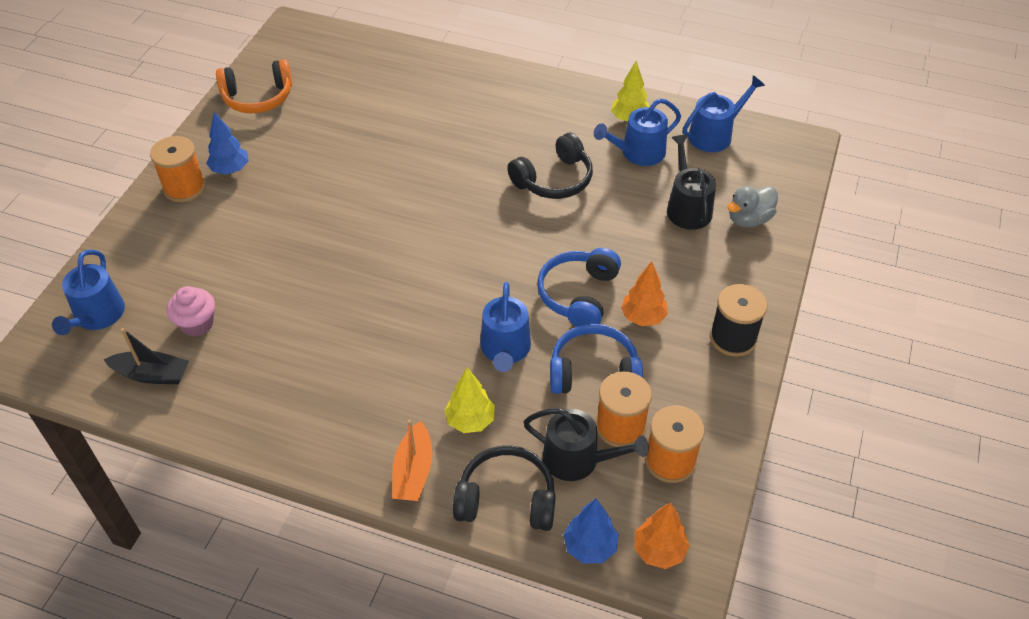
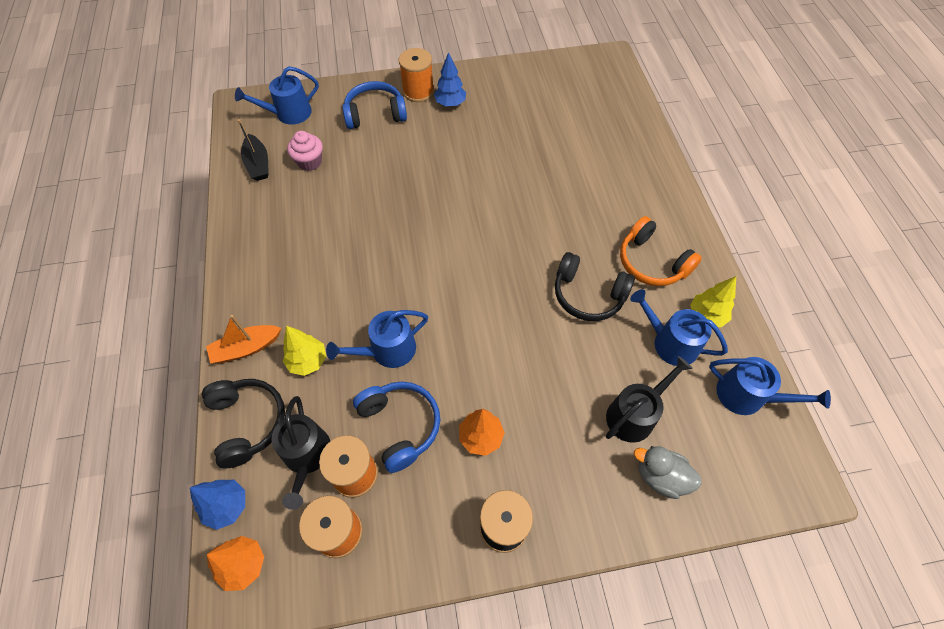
camera: 60 degrees right, 10 degrees up
orange headphones [216,59,292,113] -> orange headphones moved to [620,216,702,286]
blue headphones [537,248,621,327] -> blue headphones moved to [342,81,407,129]

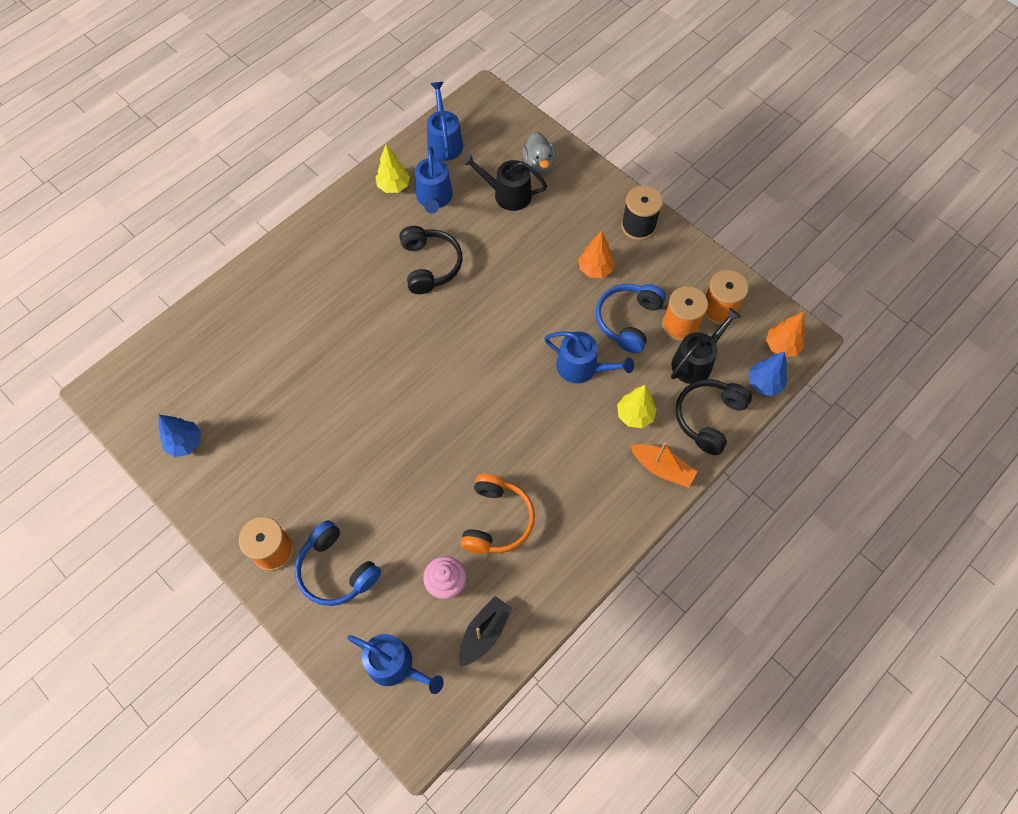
camera: 125 degrees left, 5 degrees up
blue tree [434,52,466,107] -> blue tree moved to [158,415,201,457]
orange headphones [620,216,702,286] -> orange headphones moved to [460,474,535,554]

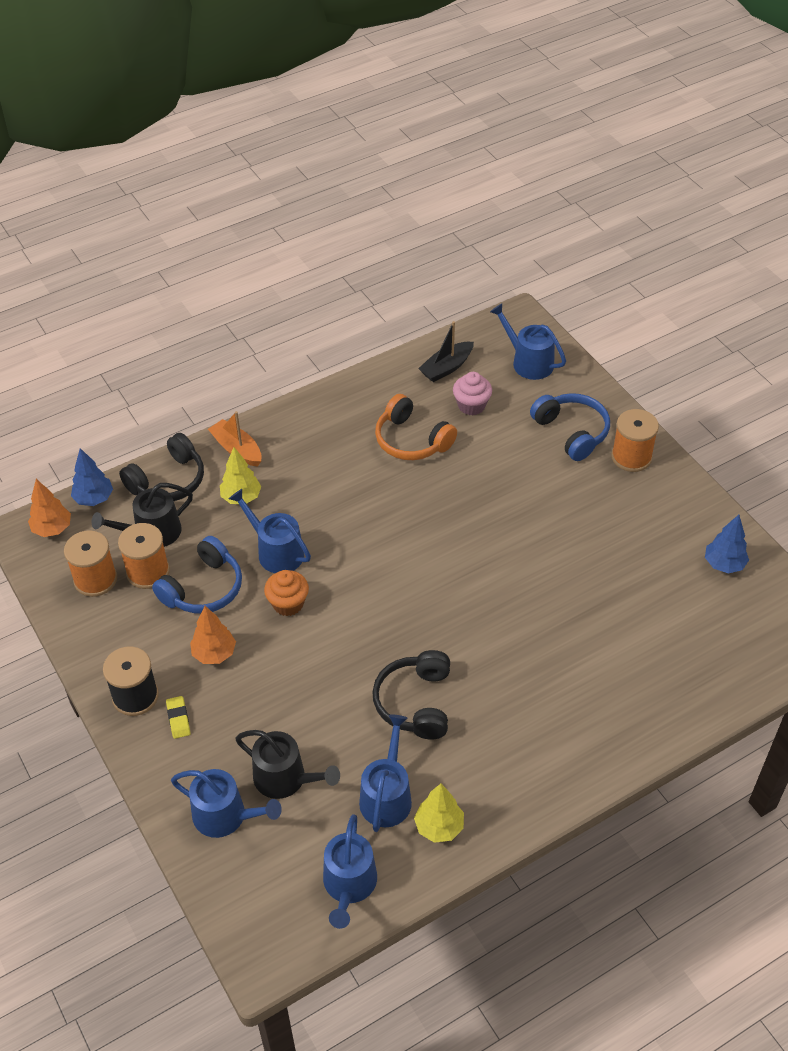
camera: 165 degrees left, 15 degrees down
orange headphones [460,474,535,554] -> orange headphones turned 75 degrees counterclockwise [375,394,457,460]
grey duck [523,132,556,174] -> blue watering can [171,769,282,838]
none -> yellow eraser [166,696,191,739]
none -> orange cupcake [264,570,309,616]

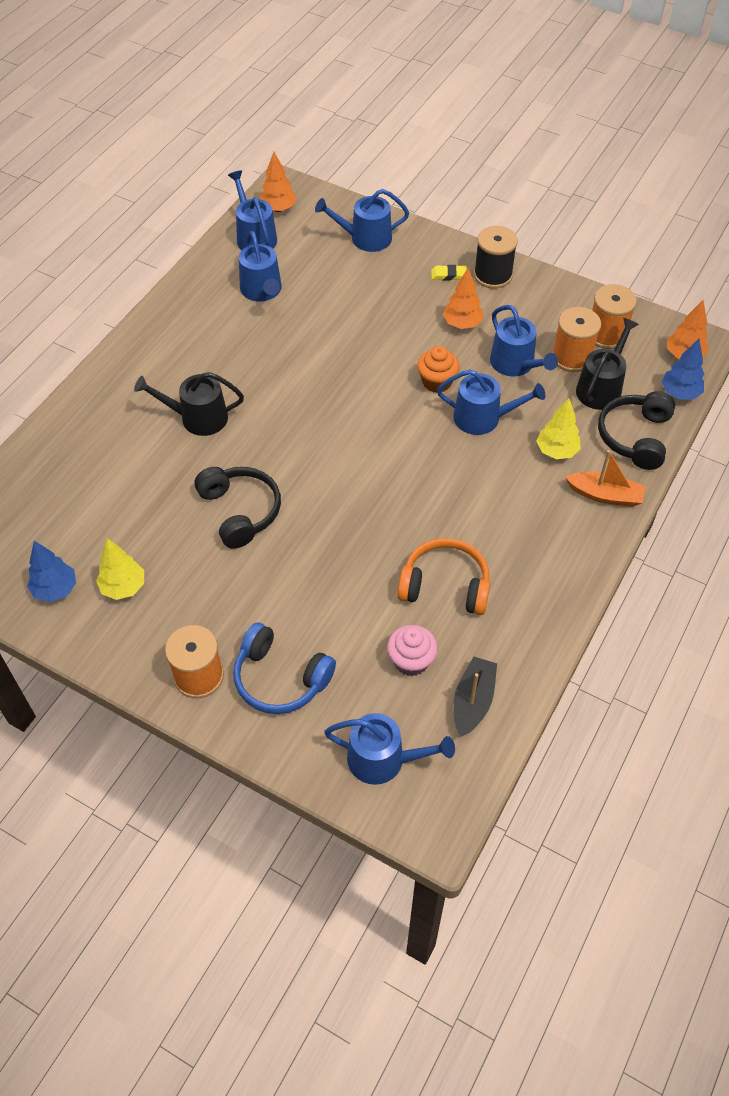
camera: 150 degrees right, 5 degrees up
blue headphones [152,536,242,614] -> blue watering can [490,305,558,377]
yellow eraser [166,696,191,739] -> yellow eraser turned 45 degrees counterclockwise [431,265,467,280]
black watering can [235,730,340,799] -> black watering can moved to [134,372,244,436]
black headphones [372,650,450,739] -> black headphones moved to [195,467,281,549]
yellow tree [414,784,464,843] -> yellow tree moved to [96,538,144,600]
none -> orange tree [260,152,297,212]

